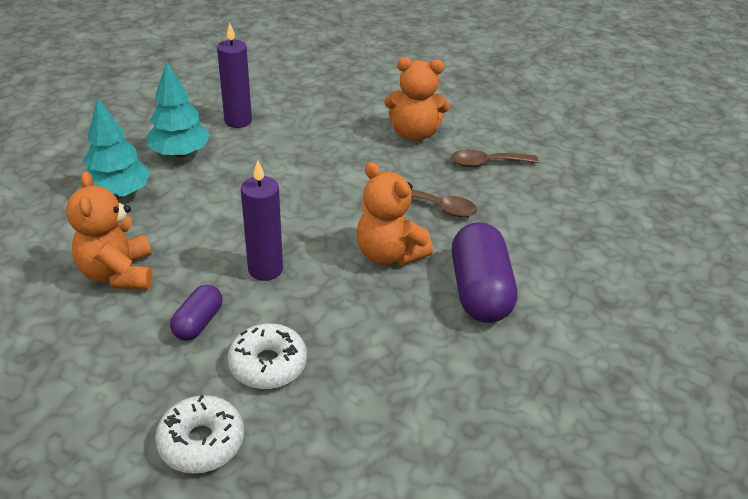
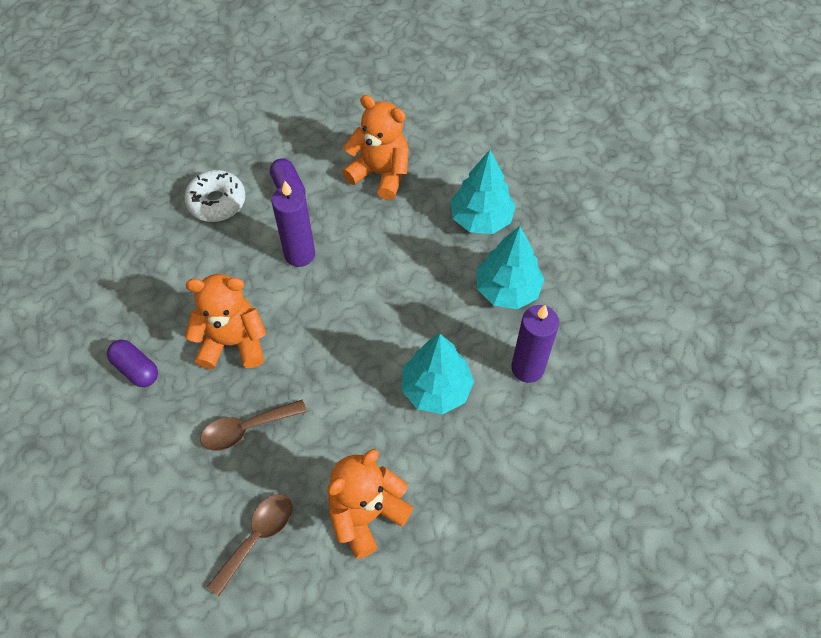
camera: 135 degrees right, 20 degrees up
white donut [155,395,244,474] -> none
purple capsule [452,222,517,323] -> purple capsule [107,340,158,387], size x0.54
none -> turquoise tree [402,334,474,414]

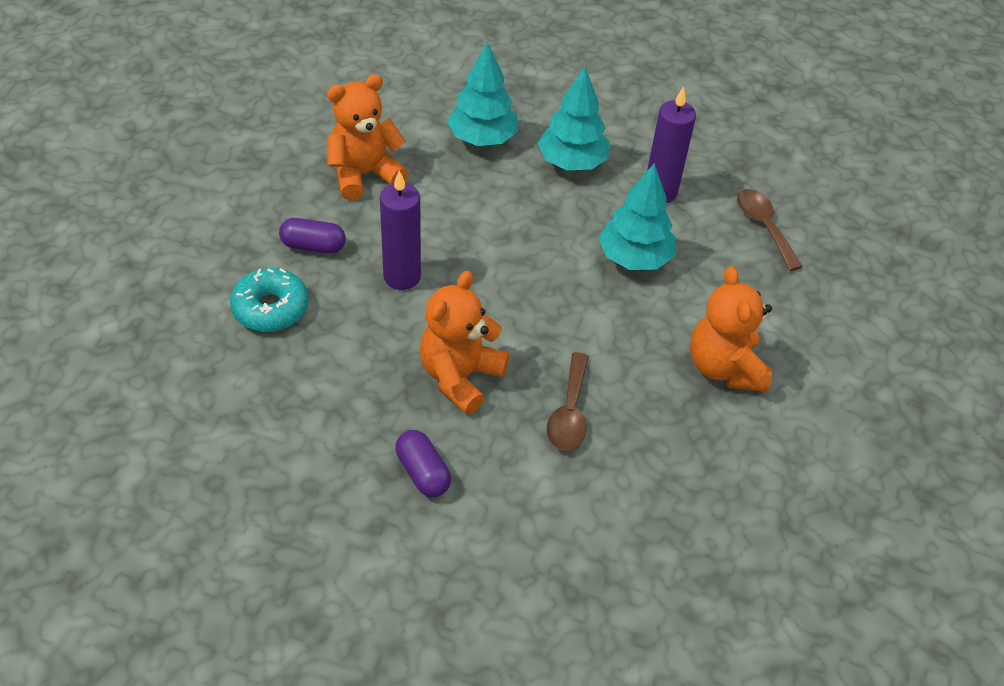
camera: 60 degrees left, 10 degrees down
purple capsule [107,340,158,387] -> purple capsule turned 75 degrees clockwise [395,430,451,497]
white donut [184,170,245,222] -> turquoise donut [230,268,309,332]
brown spoon [207,494,292,596] -> brown spoon moved to [737,189,803,271]

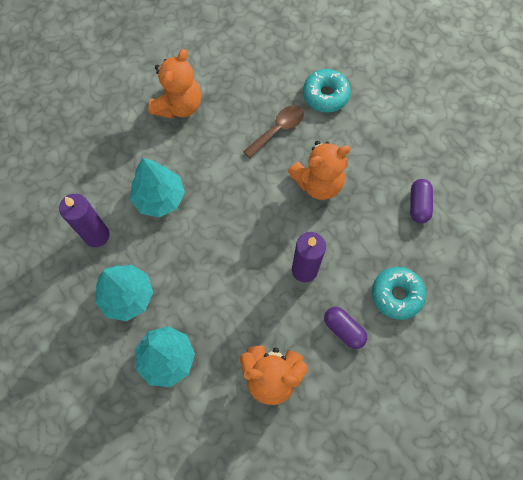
camera: 140 degrees left, 20 degrees up
purple capsule [395,430,451,497] -> purple capsule moved to [410,179,433,223]
brown spoon [737,189,803,271] -> none
none -> turquoise donut [303,69,351,113]

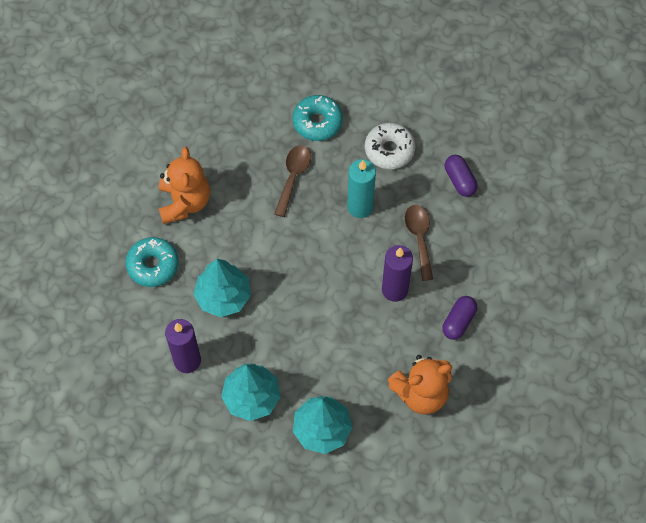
camera: 30 degrees left, 5 degrees down
orange teddy bear [288,141,351,200] -> turquoise candle [347,159,376,218]
purple capsule [324,307,367,349] -> purple capsule turned 75 degrees counterclockwise [442,296,477,340]
turquoise donut [372,267,426,320] -> turquoise donut moved to [125,237,179,287]
none -> white donut [365,123,415,169]
none -> brown spoon [405,205,433,281]

